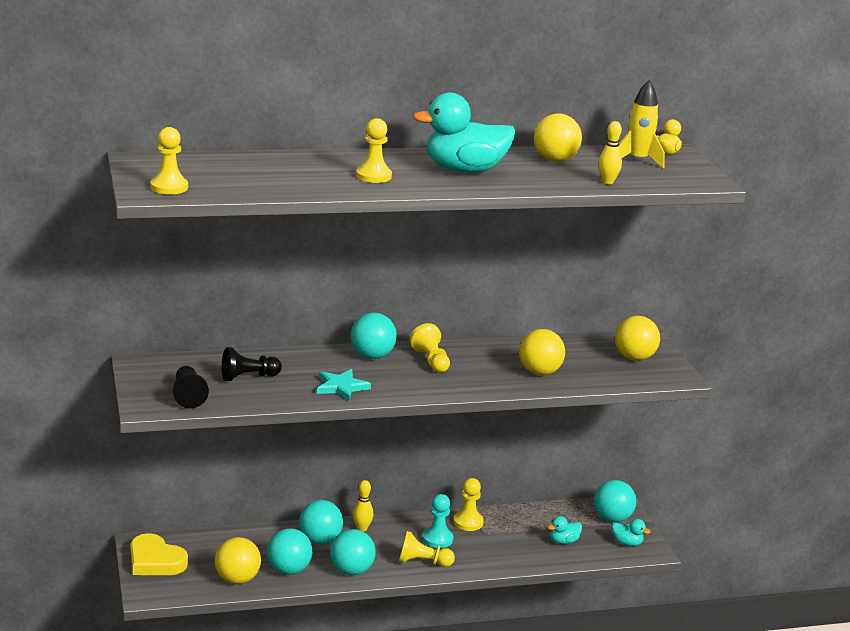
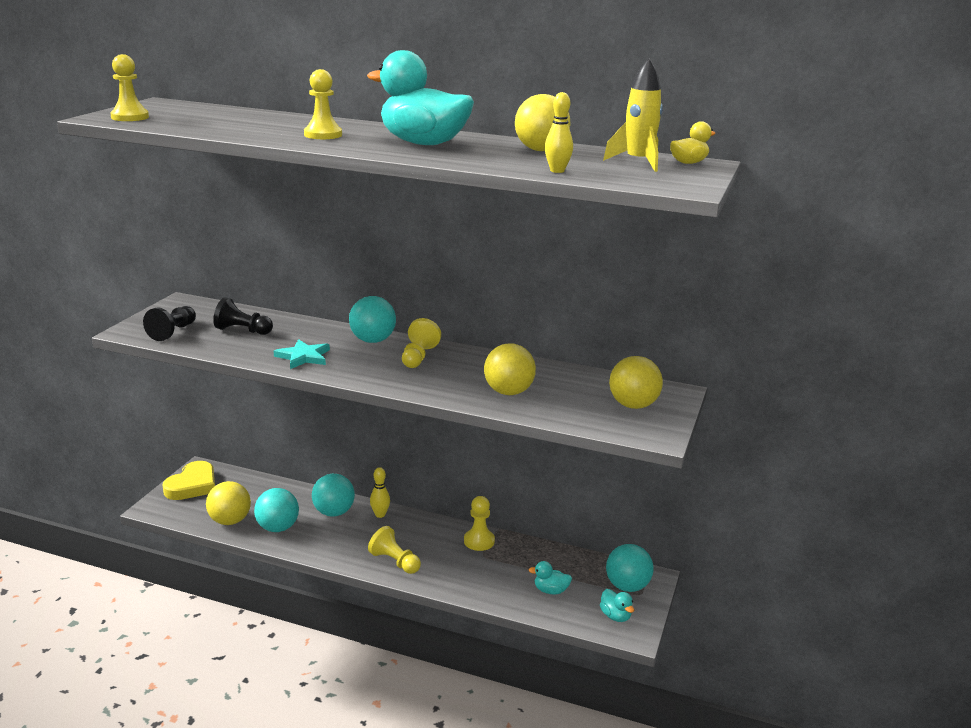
camera: 35 degrees right, 0 degrees up
yellow heart [130,533,188,575] -> yellow heart turned 135 degrees counterclockwise [162,461,215,500]
turquoise ball [330,529,376,575] -> none
turquoise pawn [423,494,453,548] -> none

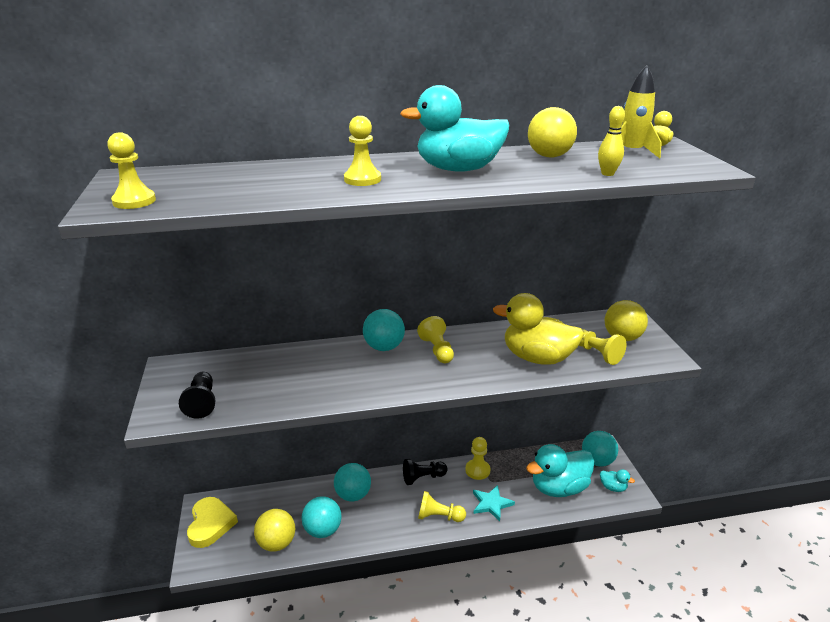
camera: 30 degrees left, 5 degrees up
black pawn [213,297,273,335] -> black pawn moved to [403,459,448,485]
turquoise star [274,339,330,369] -> turquoise star moved to [473,485,515,521]
yellow bowling pin [370,467,390,518] -> none
yellow ball [484,343,536,395] -> yellow duck [493,293,584,365]
turquoise duck [529,561,572,594] -> turquoise duck [526,444,594,497], size x2.27
none -> yellow pawn [579,329,626,365]

